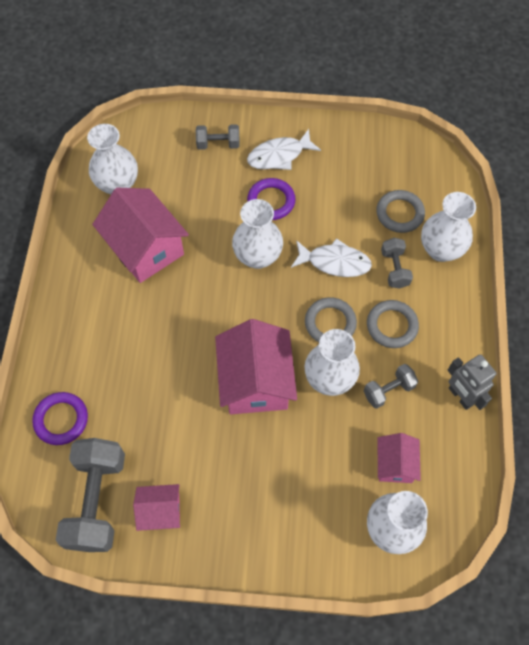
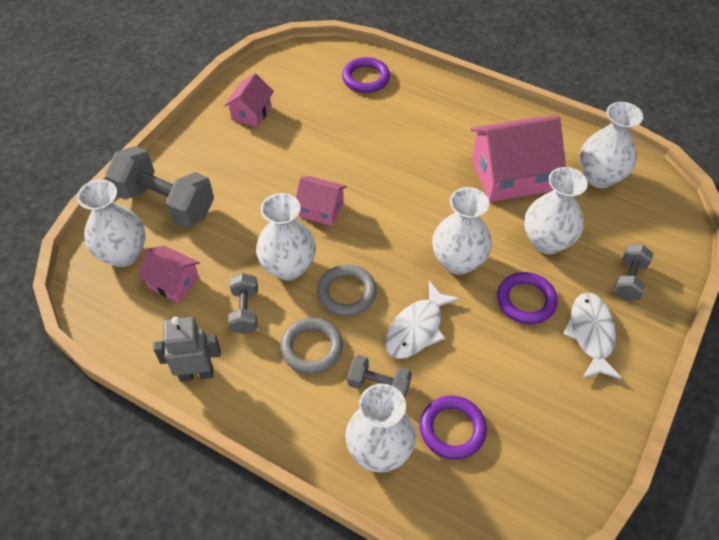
camera: 115 degrees right, 10 degrees down
grey dumbbell [56,438,125,552] -> grey dumbbell moved to [105,146,214,228]
pink house [215,319,297,414] -> pink house [296,176,347,226], size x0.54
grey ring [376,190,425,233] -> purple ring [420,396,487,460]
none -> white vase [524,167,588,254]

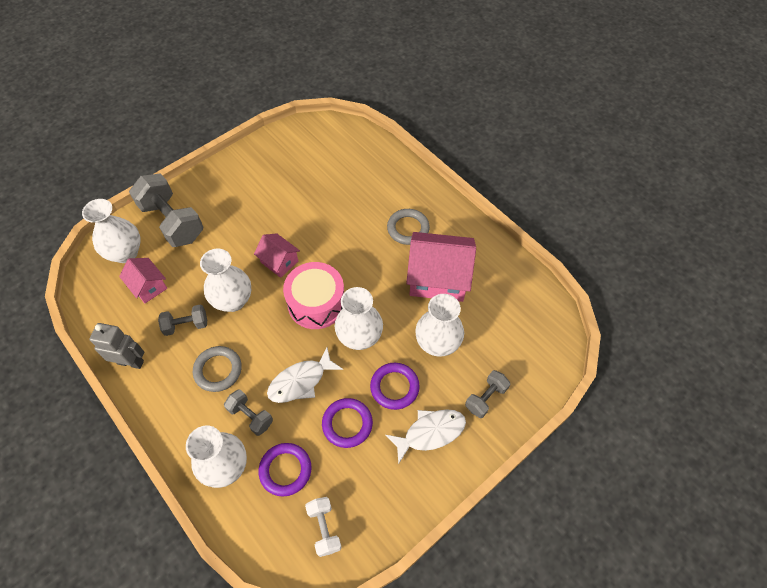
camera: 20 degrees right, 5 degrees up
pink house [224,73,274,127] -> none
grey dumbbell [228,273,258,334] -> grey dumbbell turned 60 degrees clockwise [158,305,207,336]
grey ring [317,264,377,316] -> grey ring moved to [387,209,430,245]
purple ring [342,57,390,93] -> purple ring moved to [322,398,373,448]
white fish [563,292,622,380] -> white fish turned 45 degrees clockwise [386,409,466,465]
white vase [580,102,643,188] -> none
none -> pink drum [283,262,344,329]
none -> white dumbbell [305,497,342,557]

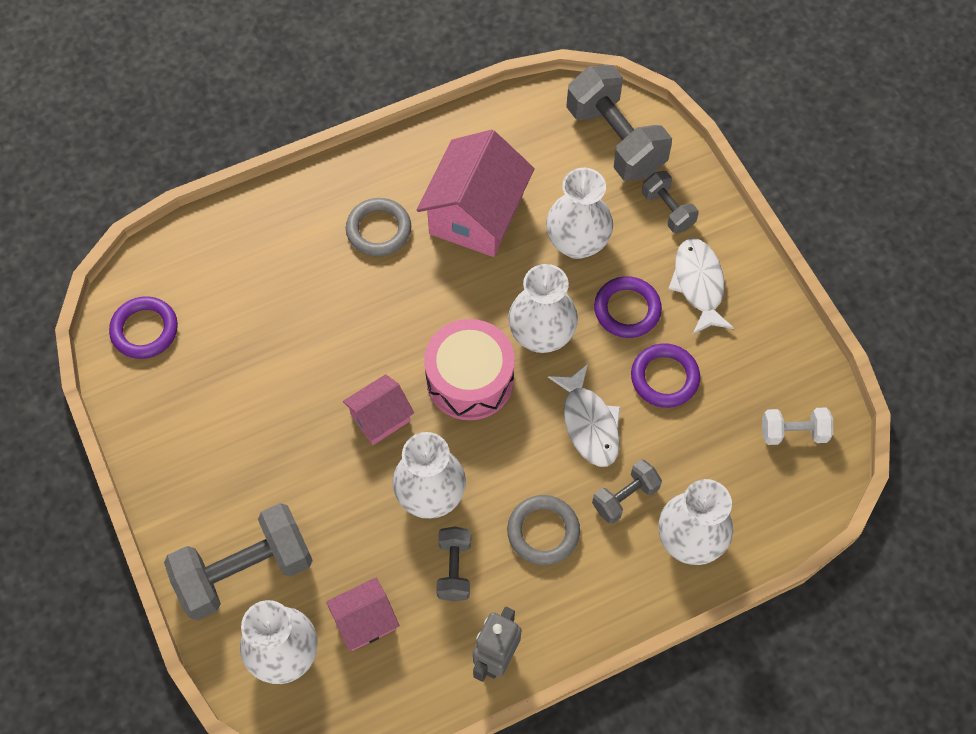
camera: 75 degrees left, 5 degrees up
purple ring [259,443,311,497] -> purple ring moved to [109,296,178,359]
none -> grey dumbbell [566,65,672,181]

